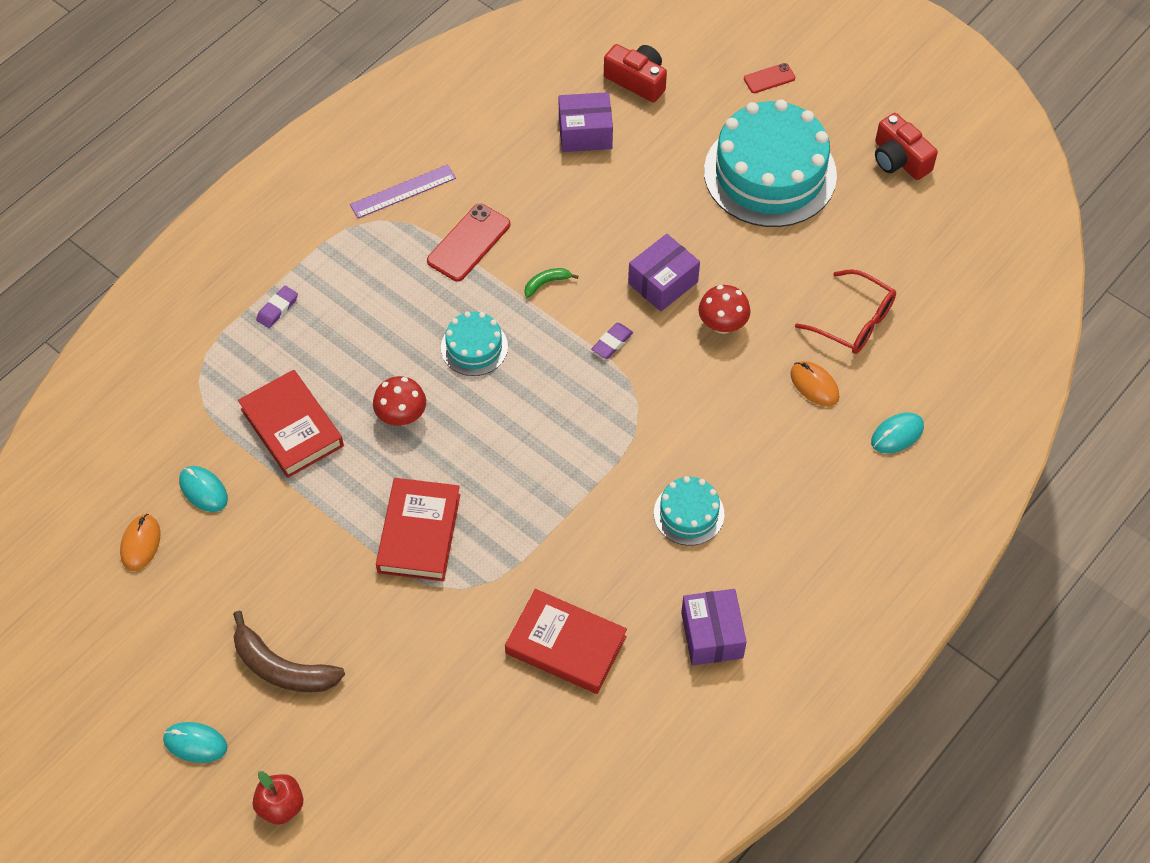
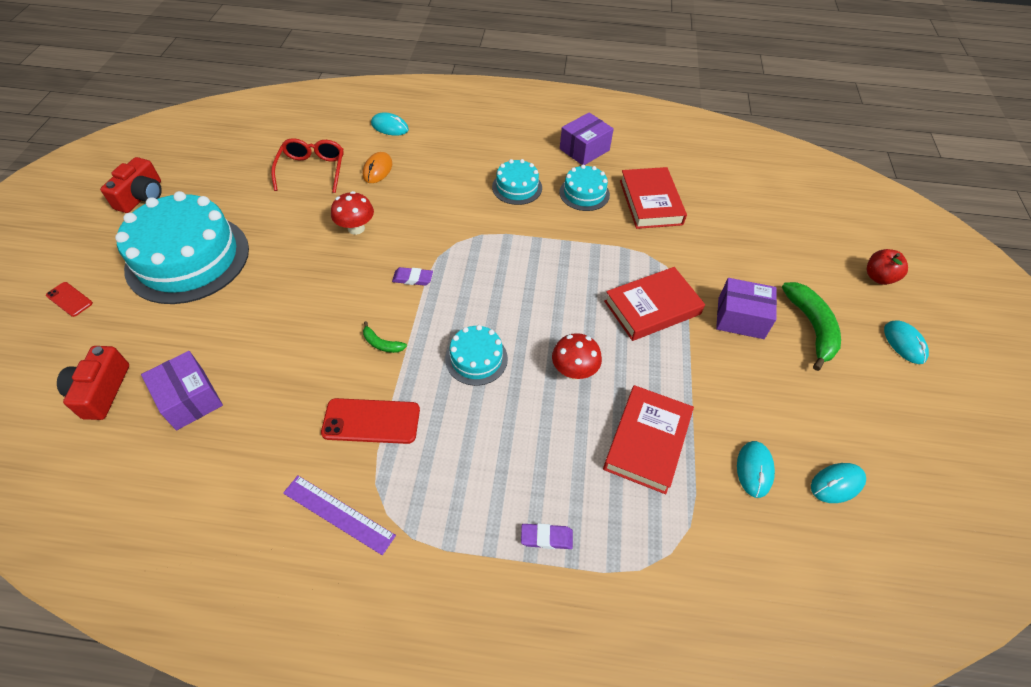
camera: 125 degrees left, 5 degrees down
orange mouse [120,514,160,571] -> turquoise mouse [811,463,866,503]
brown banana [233,611,345,692] -> green banana [782,282,841,371]
purple box [628,234,700,312] -> purple box moved to [716,278,777,339]
none -> turquoise cake [559,165,610,211]

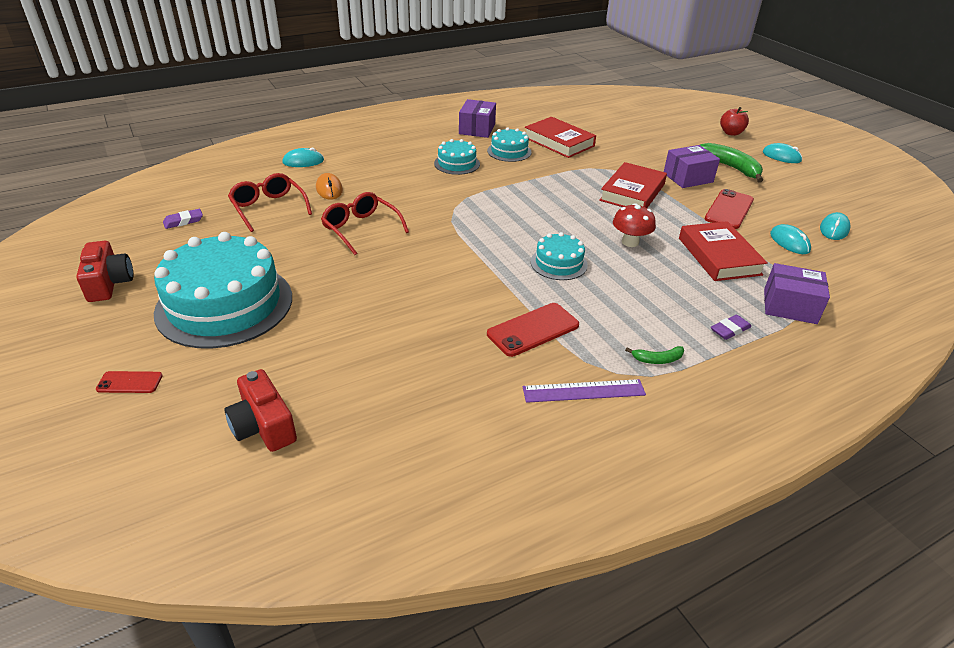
camera: 35 degrees left, 15 degrees down
purple box [141,351,223,430] -> purple box moved to [764,263,830,324]
red mushroom [331,191,374,235] -> red glasses [321,192,409,255]
green banana [363,321,407,353] -> green banana moved to [625,346,684,364]
purple eraser [392,267,433,286] -> purple eraser moved to [163,209,203,229]
none -> red phone [705,189,754,229]

